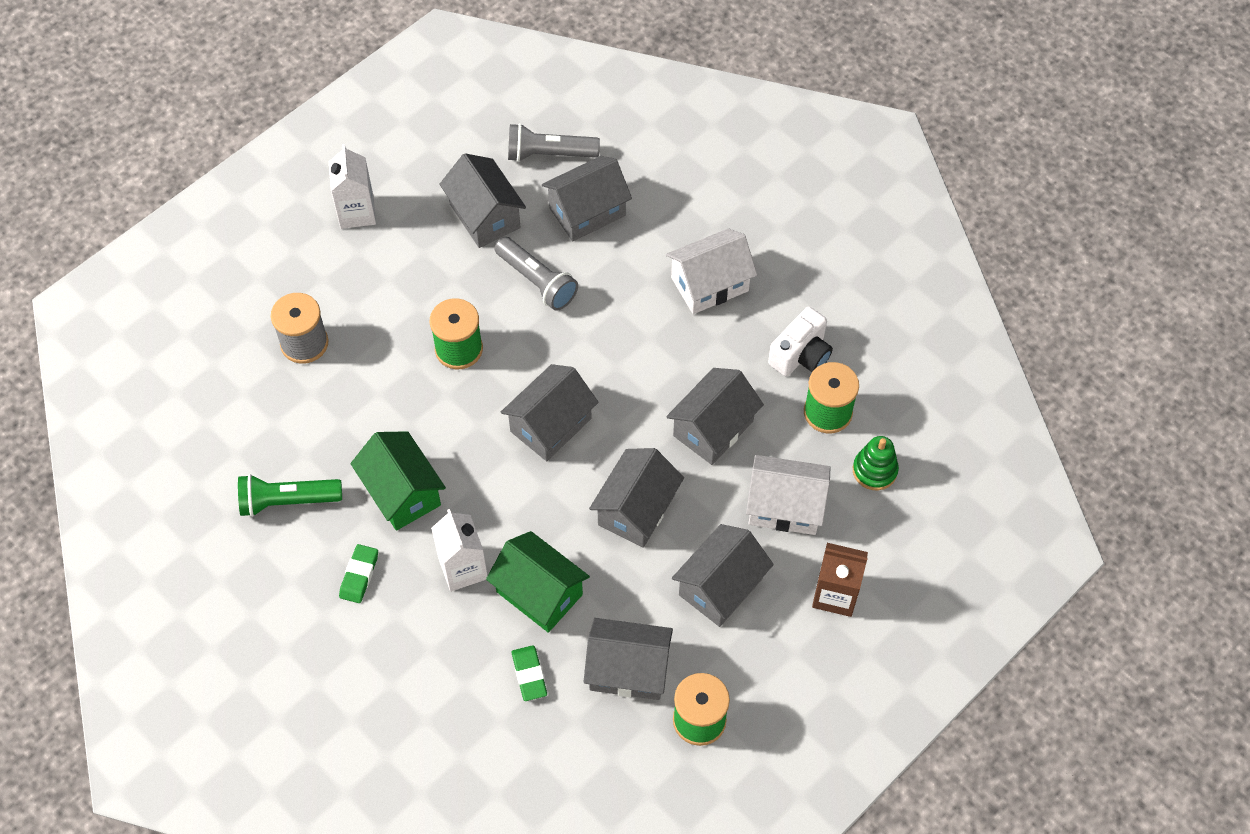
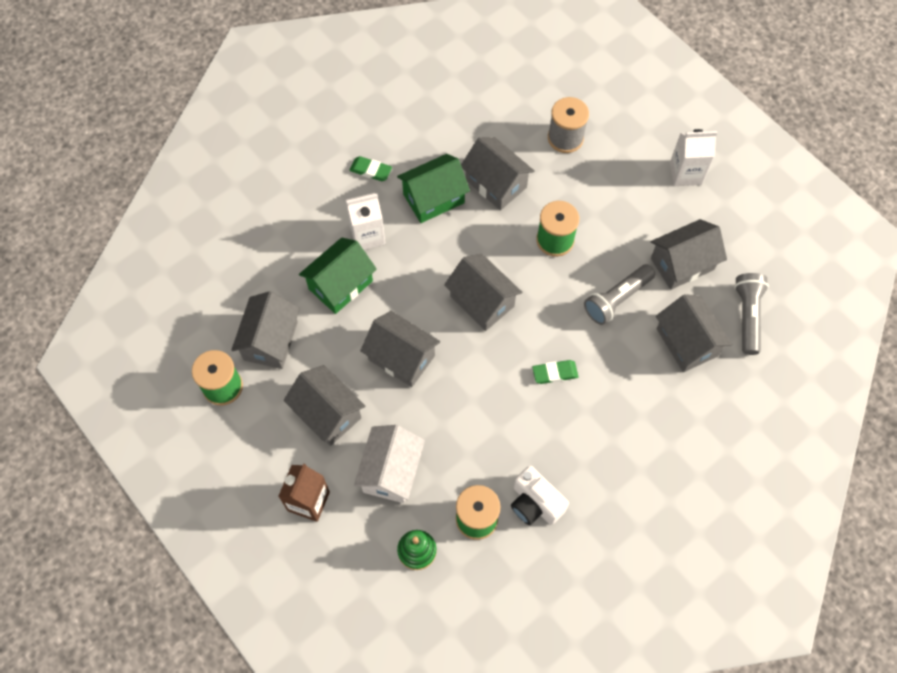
camera: 95 degrees right, 5 degrees up
green flashlight [238,474,342,517] -> none
green eraser [512,645,547,701] -> green eraser moved to [532,360,579,384]
white house [666,228,757,314] -> none
grey house [666,368,764,465] -> grey house moved to [461,137,535,210]

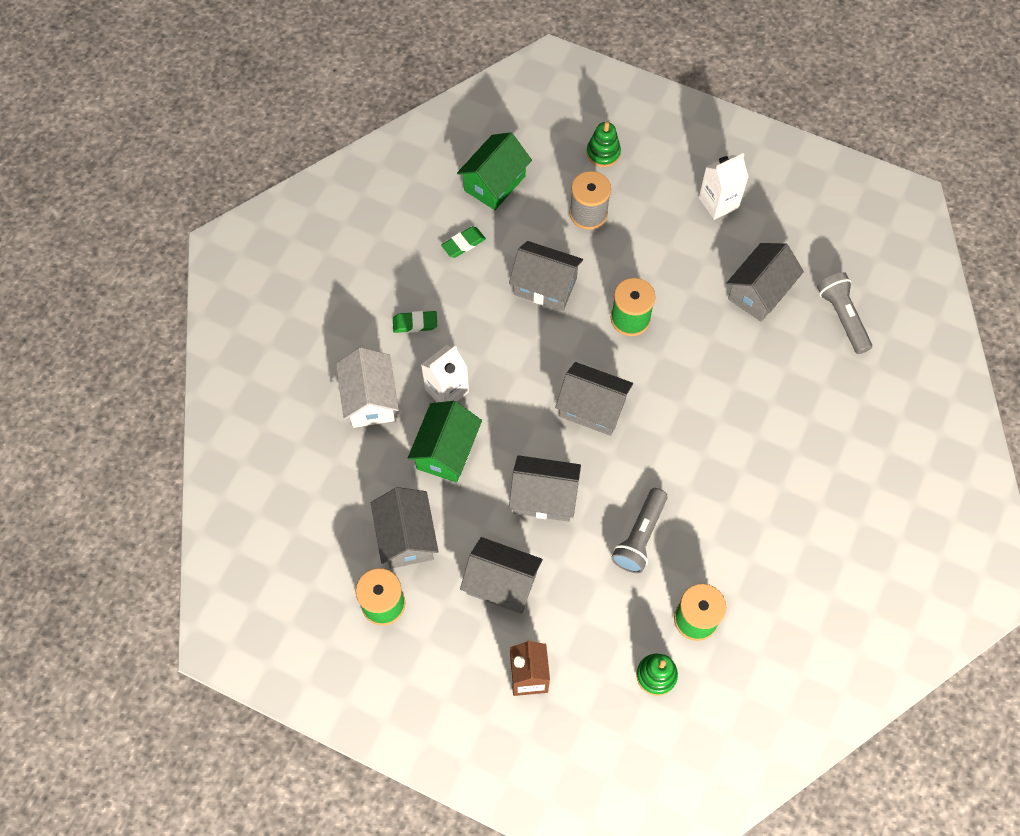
camera: 25 degrees left, 0 degrees up
white house [354,425,425,503] -> white house moved to [336,347,399,428]
green house [397,154,470,223] -> green house moved to [457,132,532,210]
white camera [511,466,569,525] -> none
green eraser [532,360,579,384] -> green eraser moved to [441,226,486,258]
grey flashlight [584,264,655,325] -> grey flashlight moved to [611,488,668,573]
grey house [656,294,732,372] -> none
none -> green stacking toy [586,122,621,167]

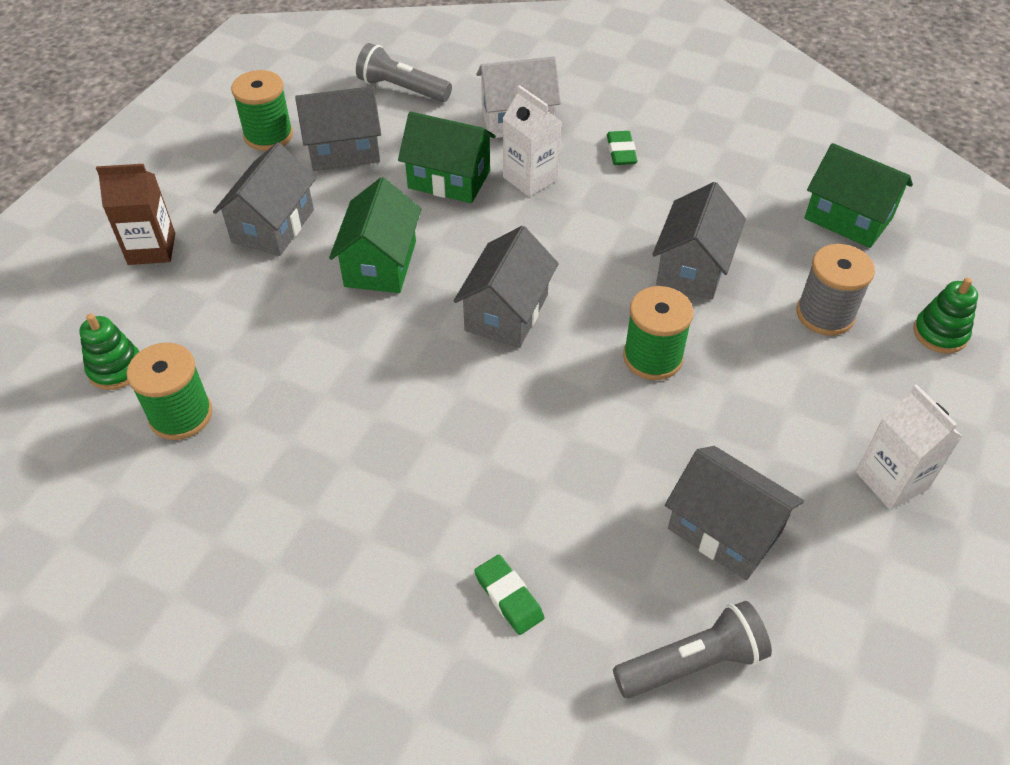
camera: 90 degrees right, 15 degrees down
green eraser [441,226,486,258] -> green eraser moved to [474,555,544,635]
grey house [509,455,581,522] -> green house [329,177,421,293]
grey flashlight [611,488,668,573] -> grey flashlight moved to [356,43,452,102]

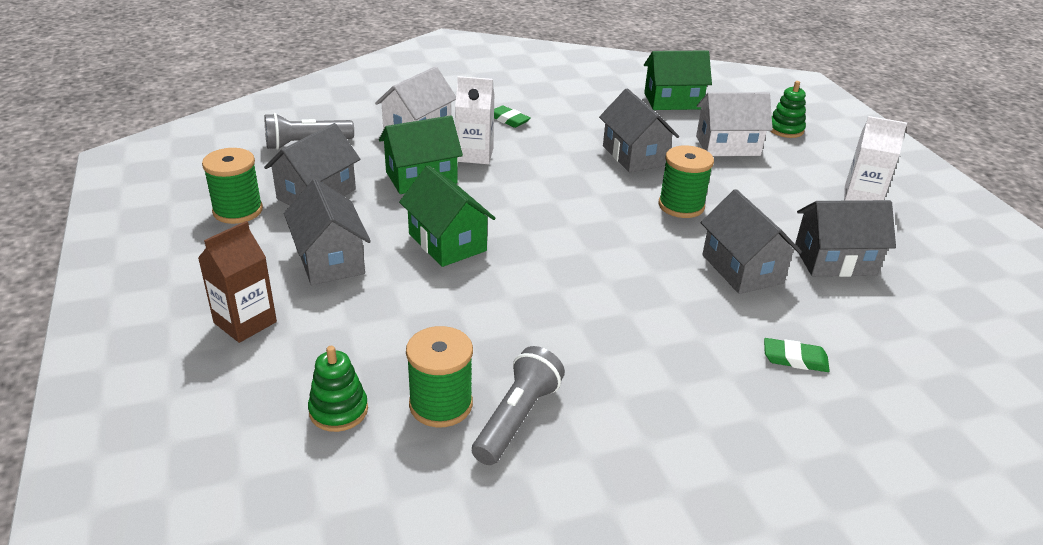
camera: 45 degrees left, 15 degrees down
grey house [454,226,559,348] -> grey house moved to [701,189,802,294]
grey flashlight [613,601,772,698] -> grey flashlight moved to [472,346,565,465]
grey spool [797,244,875,336] -> white house [696,92,773,156]

